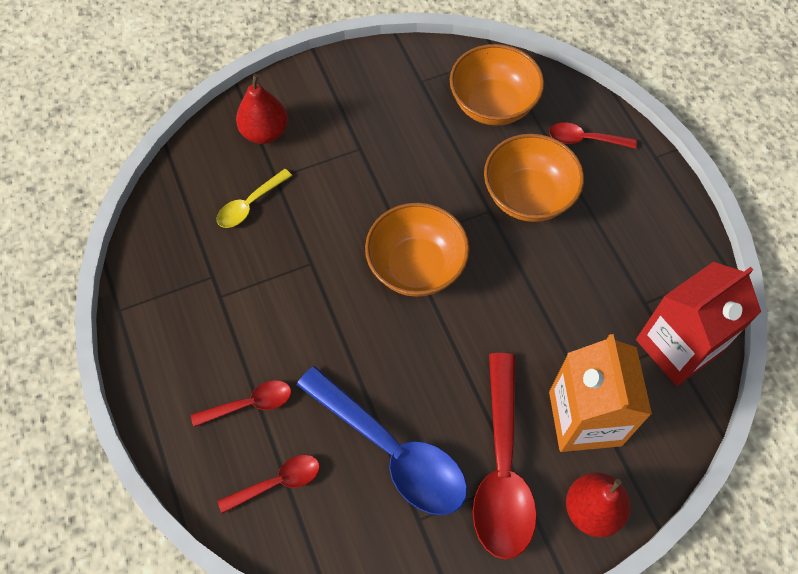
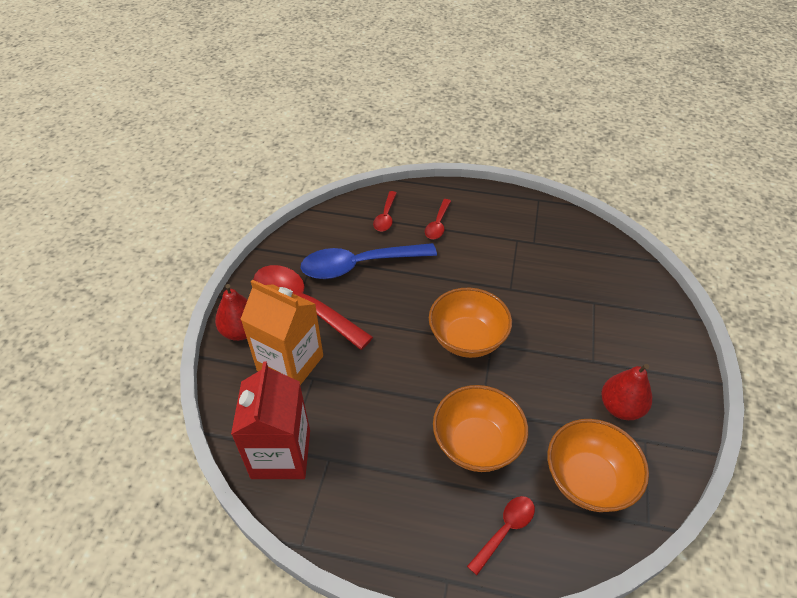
camera: 125 degrees right, 15 degrees down
yellow spoon [216,169,292,228] -> none
red pear [236,74,288,144] -> red pear moved to [601,364,652,420]

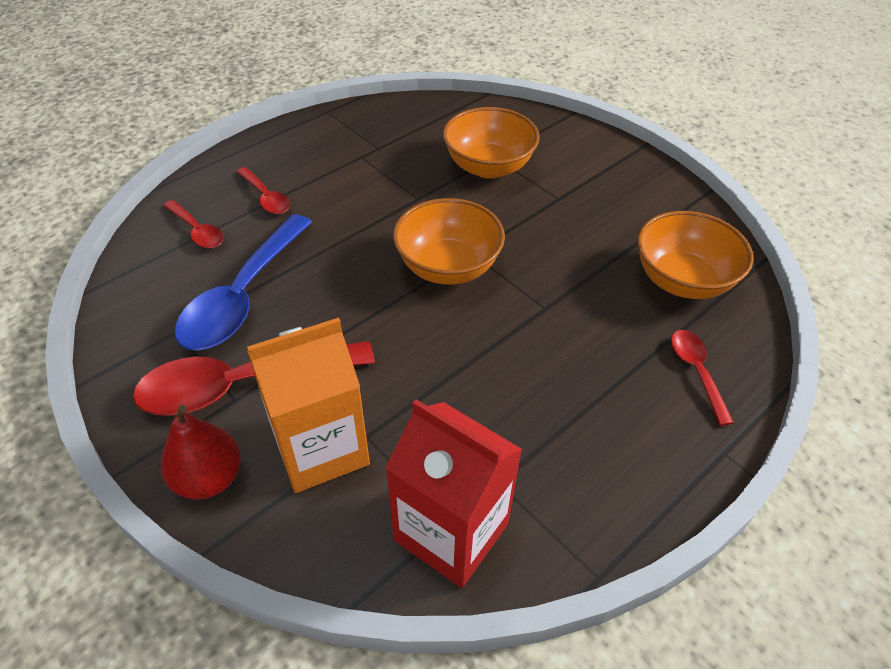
camera: 55 degrees left, 0 degrees up
orange bowl [433,385,528,472] -> orange bowl moved to [443,107,540,178]
red pear [601,364,652,420] -> none

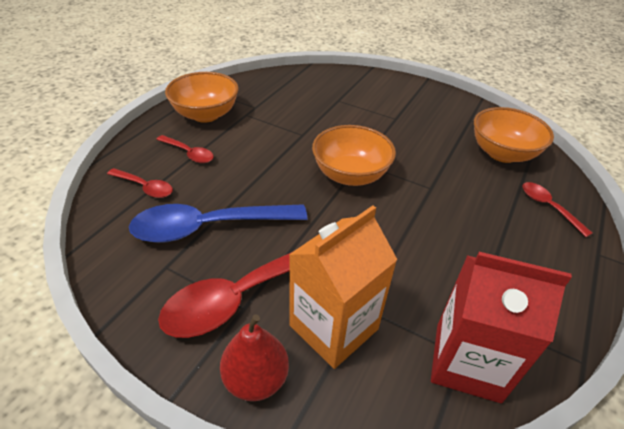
camera: 20 degrees left, 5 degrees down
blue spoon [175,214,312,351] -> blue spoon turned 75 degrees clockwise [129,204,307,243]
orange bowl [443,107,540,178] -> orange bowl moved to [165,72,239,123]

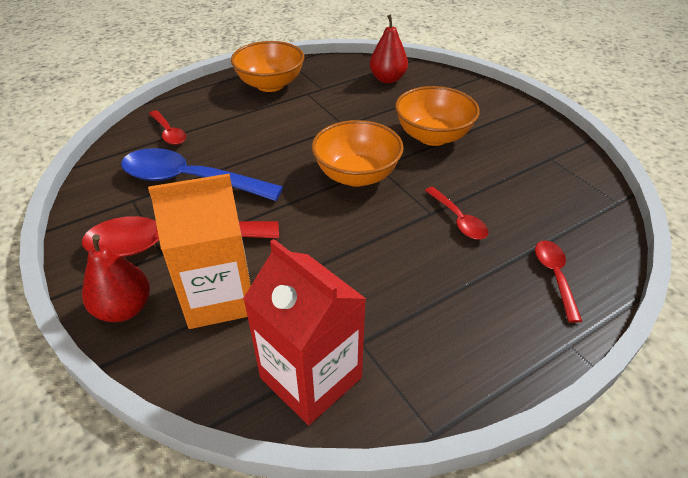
camera: 30 degrees right, 0 degrees up
red spoon [156,135,214,163] -> red spoon moved to [425,187,488,240]
orange bowl [474,107,554,163] -> orange bowl moved to [395,86,480,146]
none -> red pear [370,15,408,83]

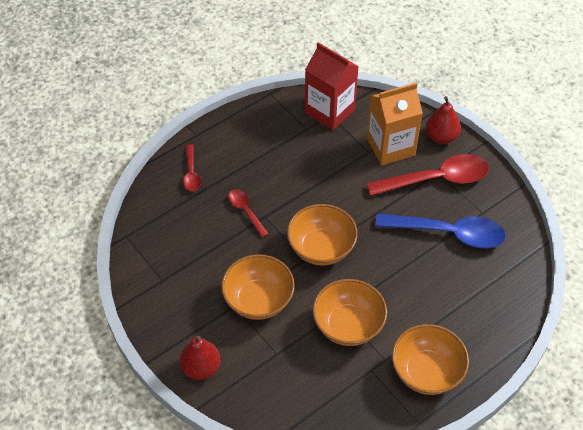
camera: 175 degrees right, 10 degrees up
red spoon [149,110,186,145] -> none
red pear [370,15,408,83] -> red pear moved to [179,336,221,380]
none -> orange bowl [313,279,387,346]

